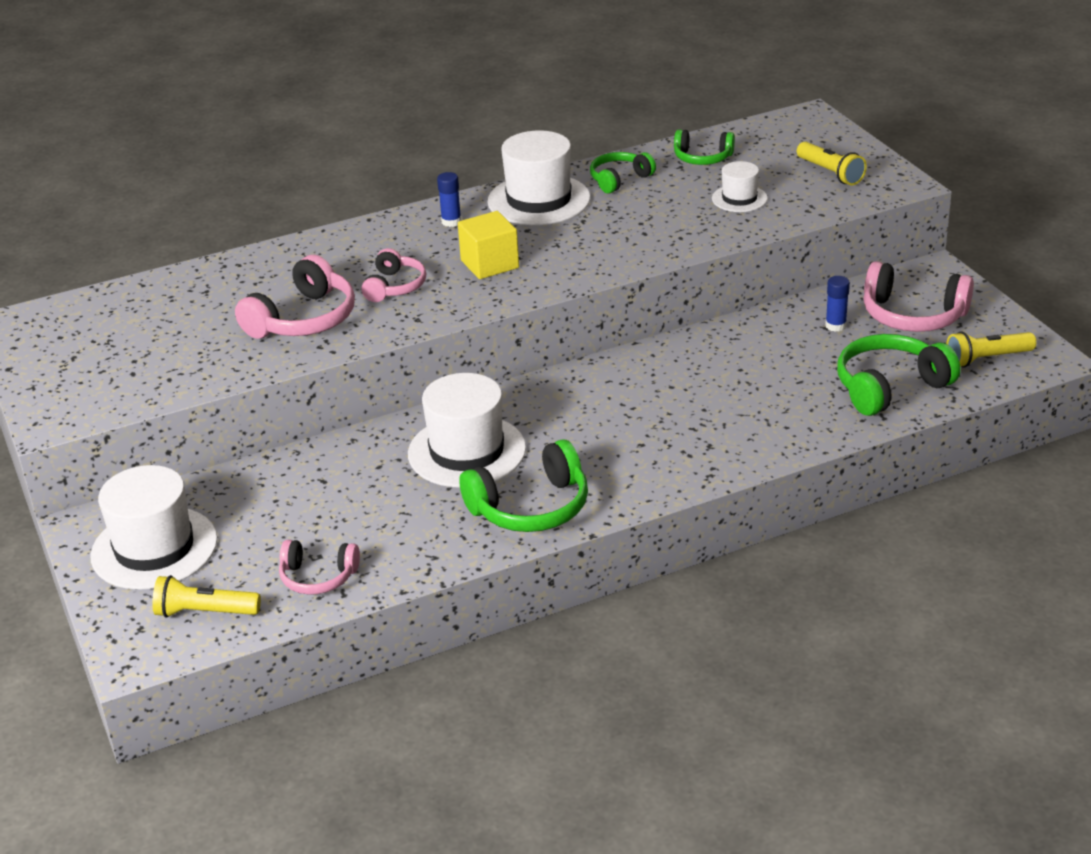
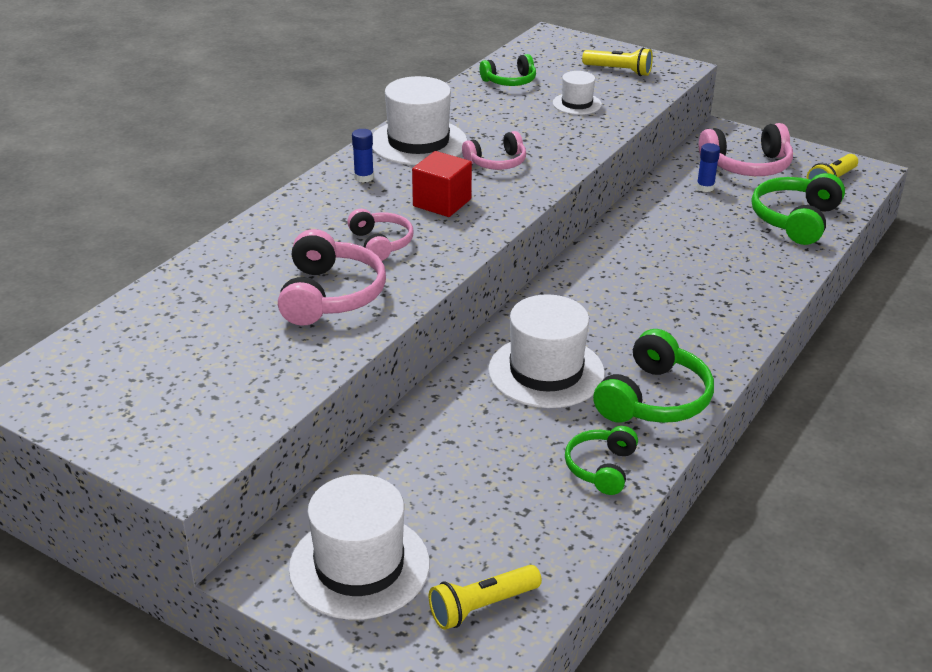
camera: 35 degrees left, 0 degrees up
pink headphones [279,540,360,595] -> pink headphones moved to [462,131,526,170]
yellow cube [458,211,519,279] -> red cube [412,151,472,217]
green headphones [590,152,656,193] -> green headphones moved to [565,426,638,495]

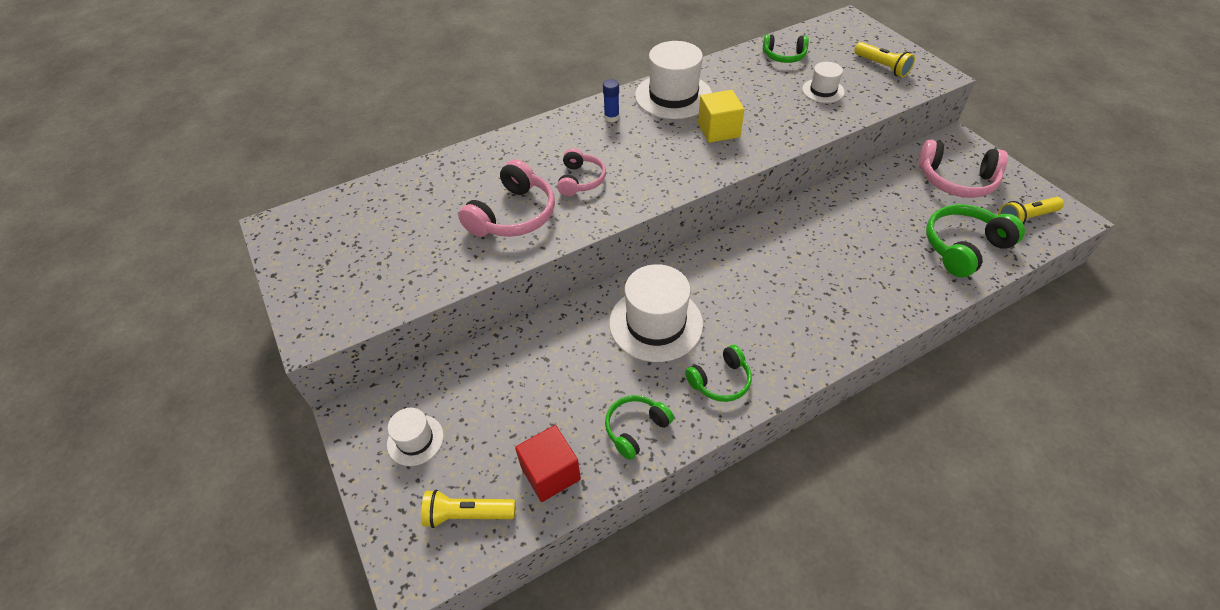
camera: 30 degrees right, 15 degrees up
white hat [289,474,430,620] -> white hat [387,408,444,466], size x0.53
red cube [412,151,472,217] -> red cube moved to [515,425,581,502]
pink headphones [462,131,526,170] -> yellow cube [698,90,745,143]
green headphones [593,329,714,423] -> green headphones [685,345,752,402], size x0.62
blue glue stick [696,143,720,192] -> none

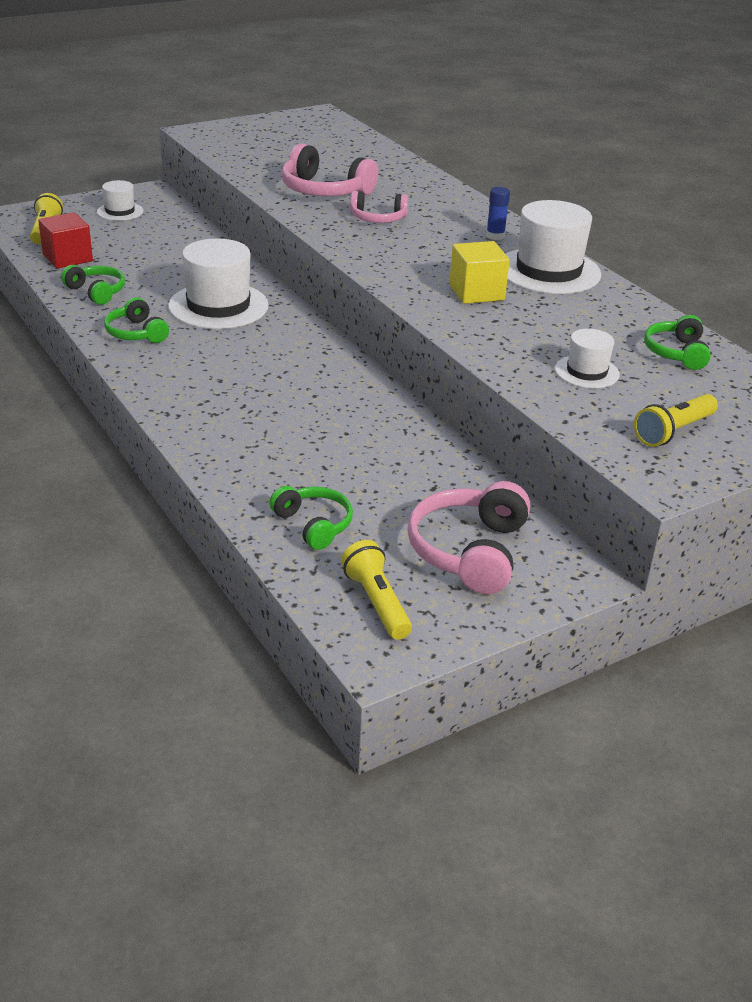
camera: 85 degrees right, 15 degrees down
green headphones [926,204,1025,277] -> green headphones [269,486,353,550], size x0.62

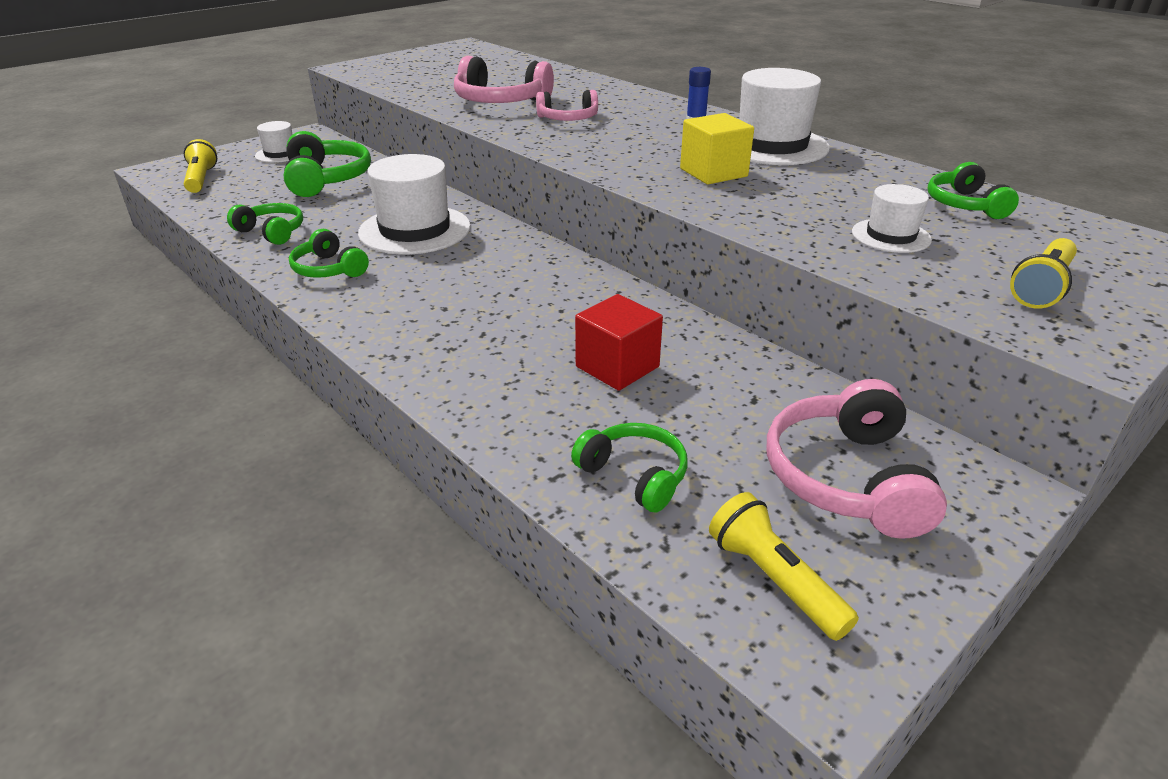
camera: 10 degrees left, 0 degrees up
red cube [38,212,93,269] -> red cube moved to [575,294,663,391]
none -> green headphones [284,131,371,197]

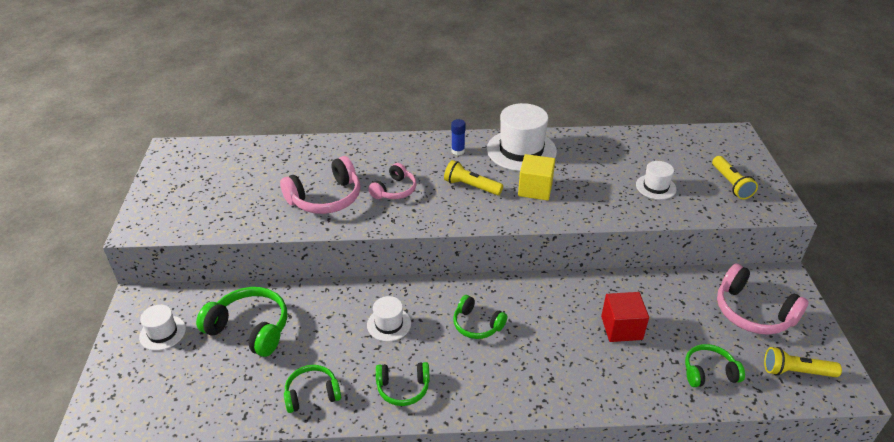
camera: 50 degrees left, 5 degrees up
yellow flashlight [184,139,217,193] -> yellow flashlight moved to [444,160,503,195]
white hat [358,154,471,255] -> white hat [367,296,411,341], size x0.53
green headphones [928,162,1019,219] -> green headphones moved to [453,295,507,339]

